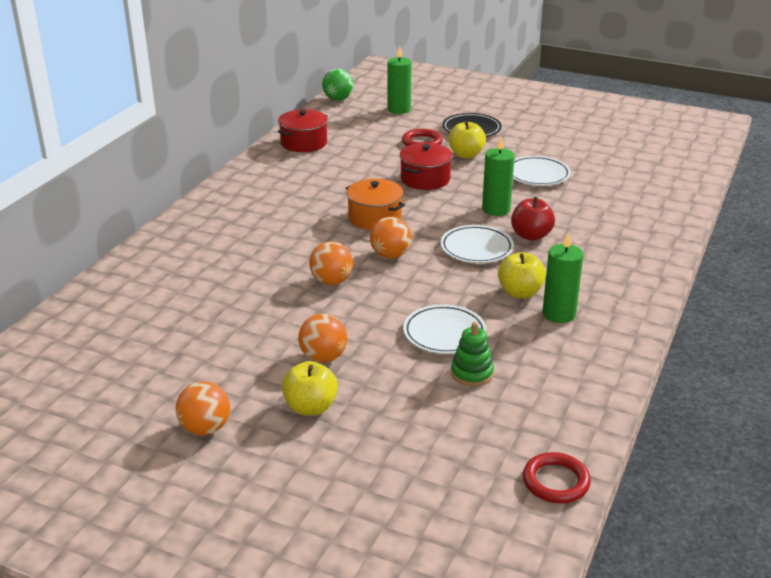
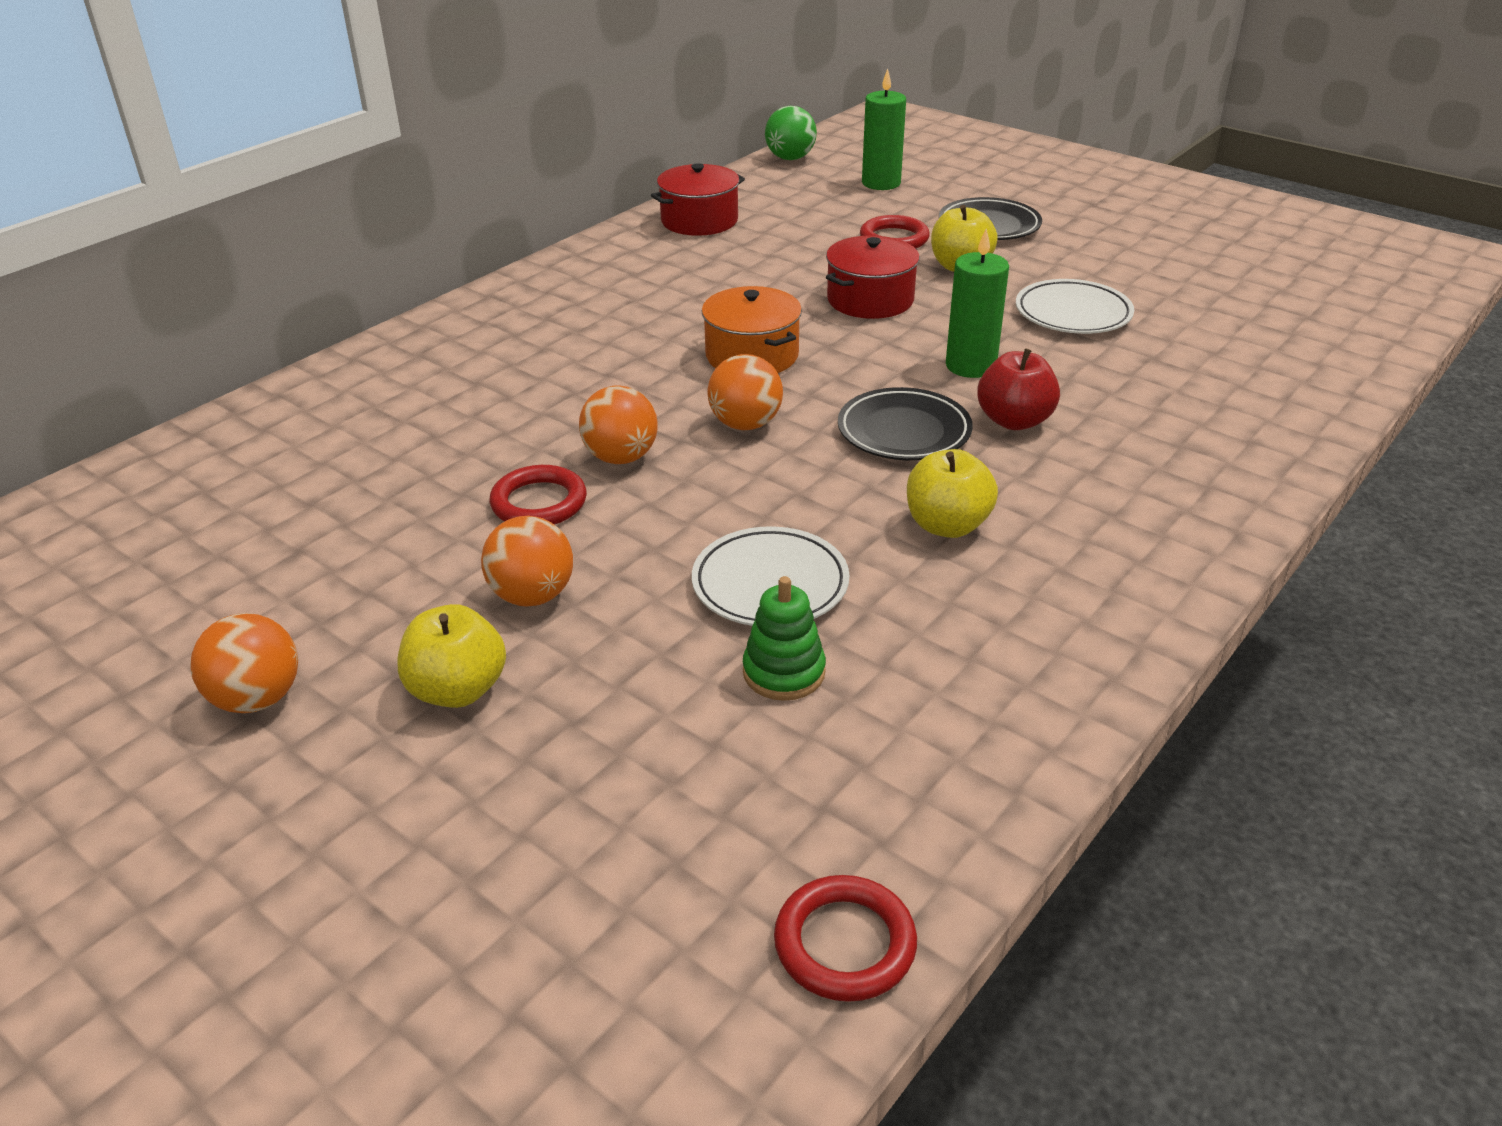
camera: 15 degrees right, 5 degrees up
white plate [441,225,514,263] -> black plate [838,387,973,460]
green candle [542,231,584,323] -> none
none -> red ring [489,465,587,525]

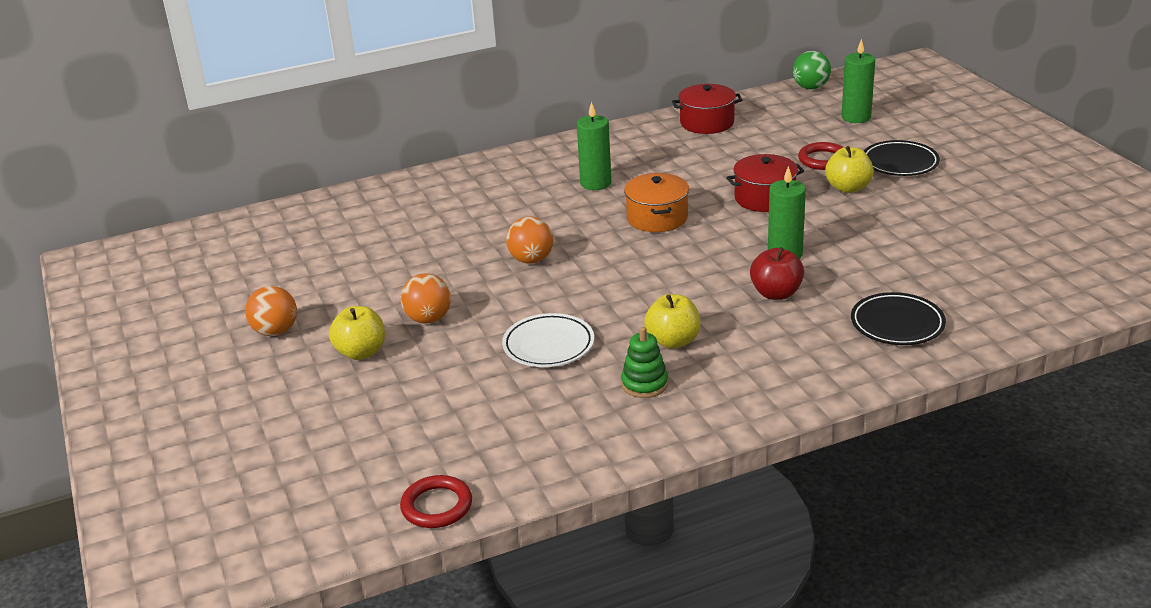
camera: 30 degrees right, 5 degrees down
red ring [489,465,587,525] -> none
orange ball [707,354,783,430] -> none
green stacking toy [743,576,826,701] -> green stacking toy moved to [621,327,668,398]
black plate [838,387,973,460] -> black plate moved to [851,292,946,345]
white plate [1016,279,1134,334] -> none
none -> green candle [577,102,611,190]

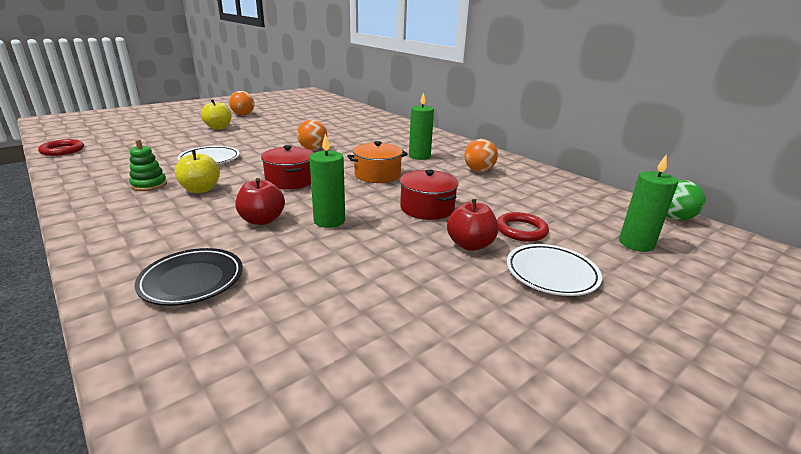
camera: 70 degrees right, 5 degrees down
orange ball [401,273,451,323] -> orange ball moved to [464,139,498,172]
red pot [672,84,742,134] -> red pot moved to [261,145,314,190]
yellow apple [825,146,874,193] -> red apple [447,199,499,251]
black plate [864,140,940,176] -> white plate [507,244,602,296]

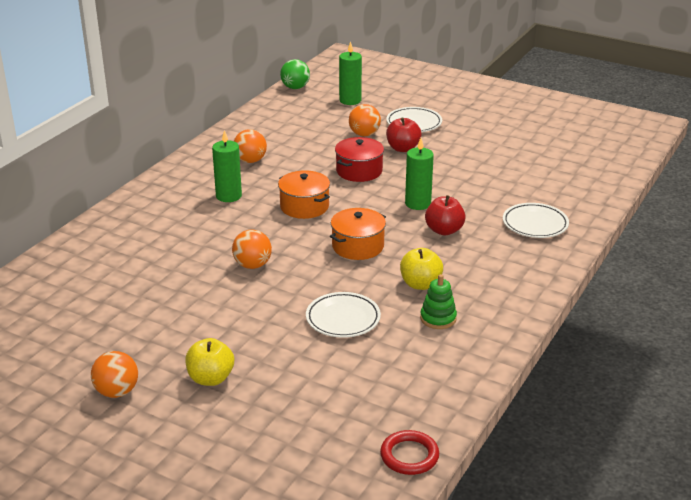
camera: 110 degrees left, 5 degrees up
black plate [134,248,243,306] -> white plate [503,203,569,238]
red pot [261,145,314,190] -> orange pot [330,208,386,260]
red ring [497,212,549,242] -> orange ball [349,104,381,136]

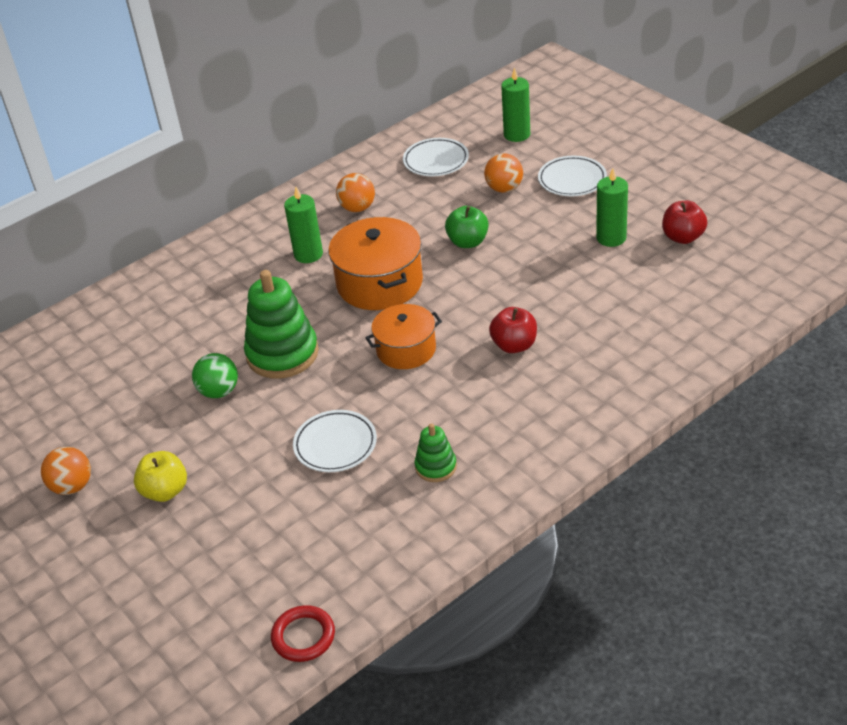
camera: 25 degrees right, 10 degrees up
orange ball [232,229,272,269] -> green stacking toy [244,270,319,379]
orange pot [278,170,330,219] -> orange pot [328,217,423,310], size x1.53
green ball [280,59,310,89] -> green ball moved to [192,353,238,398]
red pot [335,137,384,182] -> green apple [445,206,489,248]
red apple [386,117,421,152] -> red apple moved to [662,200,707,244]
yellow apple [400,248,443,290] -> none
green candle [405,138,434,210] -> green candle moved to [596,168,628,247]
white plate [503,203,569,238] -> white plate moved to [403,138,469,177]

